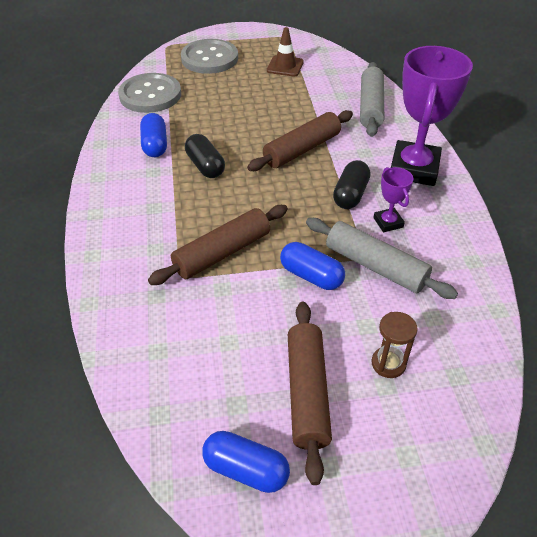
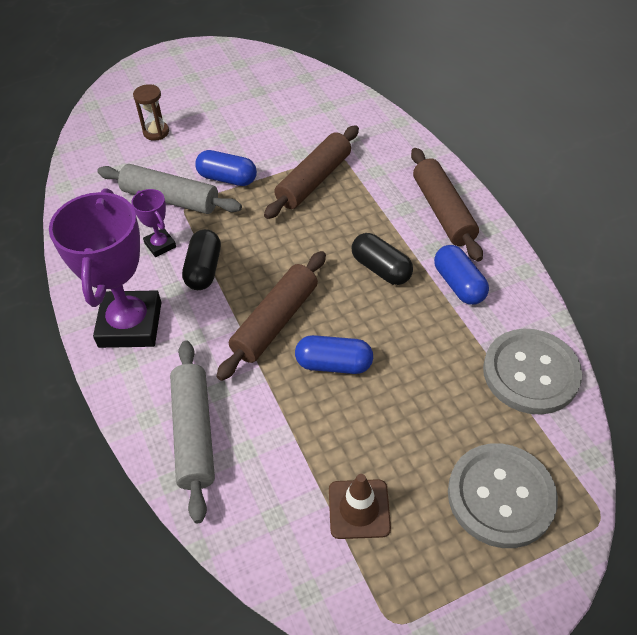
camera: 165 degrees right, 5 degrees up
blue capsule [202,431,290,493] -> blue capsule moved to [295,335,373,374]
brown rolling pin [288,302,332,485] -> brown rolling pin moved to [411,148,483,262]

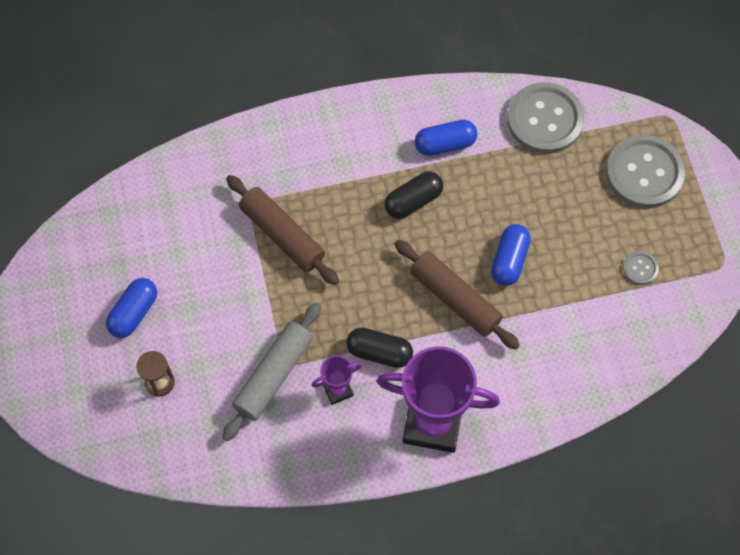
camera: 80 degrees left, 15 degrees up
grey rolling pin [170,341,215,523] -> none
blue capsule [195,150,257,186] -> blue capsule moved to [106,278,157,338]
brown traffic cone [329,474,391,539] -> grey button [623,251,659,285]
brown rolling pin [411,148,483,262] -> none

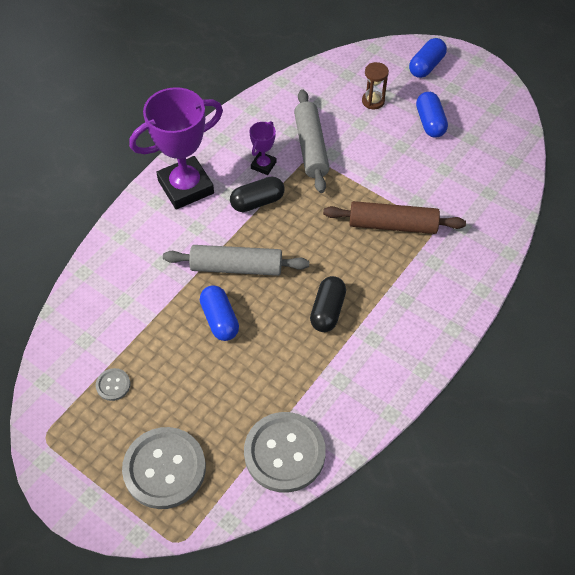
camera: 140 degrees right, 10 degrees down
brown rolling pin [395,240,520,350] -> grey rolling pin [163,245,309,276]
blue capsule [415,120,477,156] -> blue capsule moved to [409,38,447,78]

